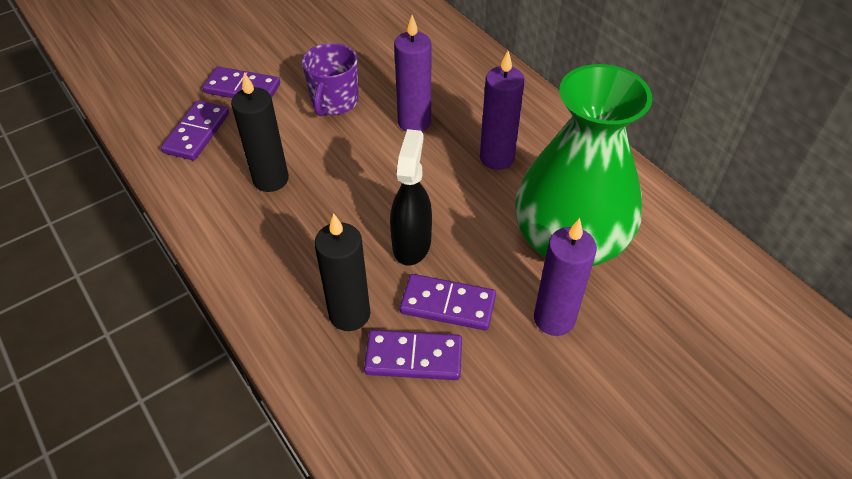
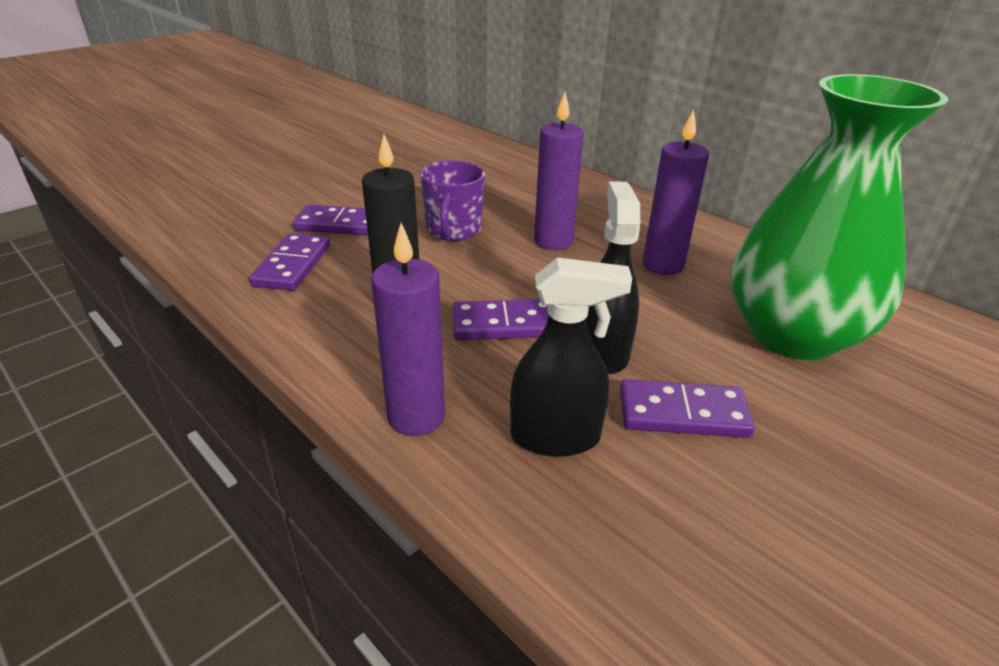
camera: 10 degrees left, 15 degrees down
black candle [314,214,370,331] -> black spray bottle [510,257,632,457]
purple domino [364,330,462,380] -> purple domino moved to [453,299,549,340]
purple candle [534,218,597,336] -> purple candle moved to [371,223,445,436]

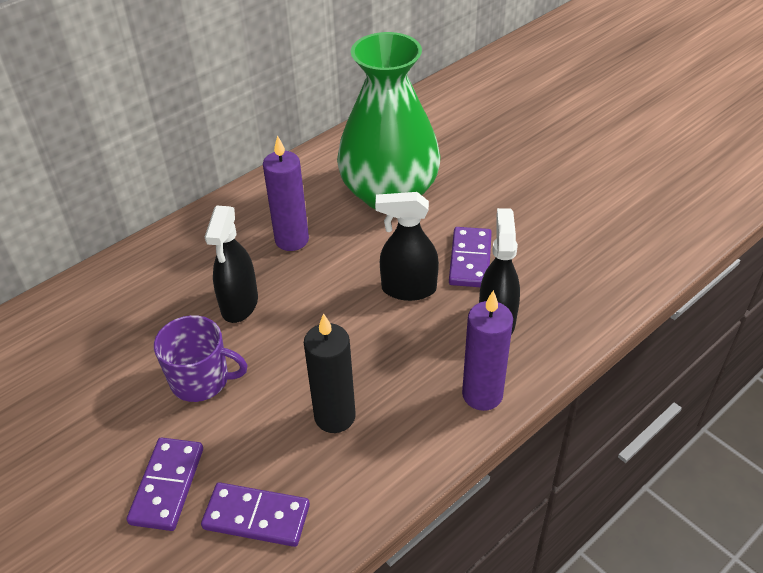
camera: 85 degrees left, 10 degrees up
purple domino [453,299,549,340] -> none
purple candle [534,92,584,250] -> black spray bottle [205,205,258,323]

